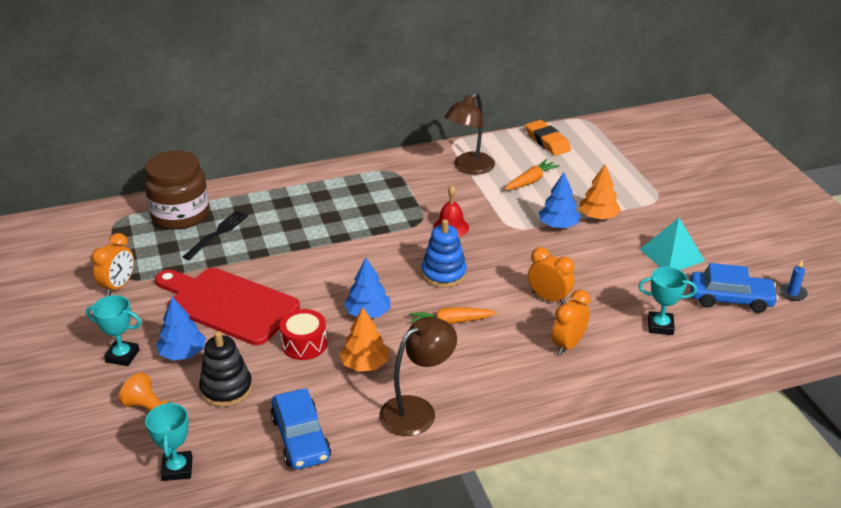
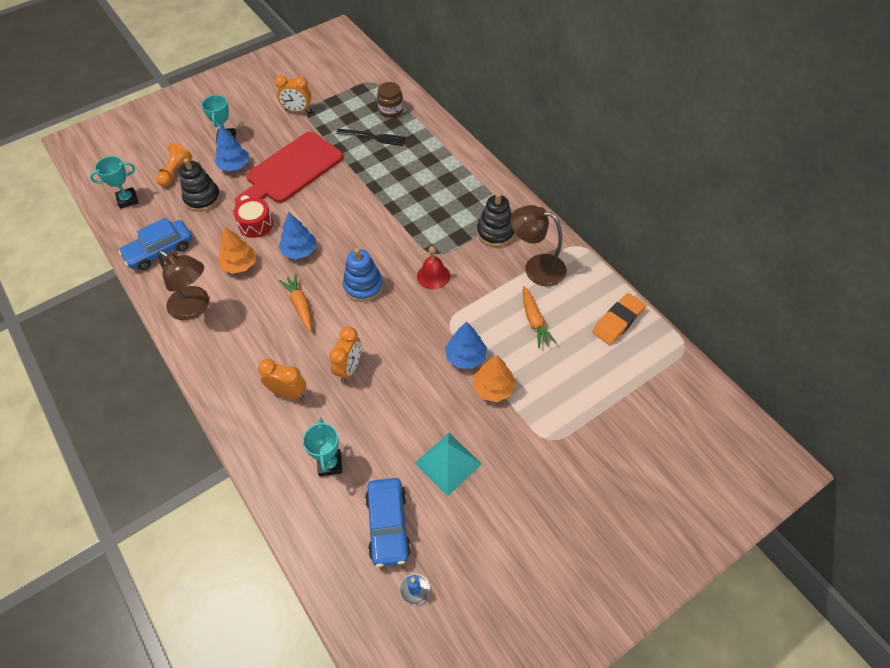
camera: 75 degrees right, 20 degrees up
brown jar [144,150,209,230] -> brown jar [377,82,403,118], size x0.54
red cutting board [155,268,300,345] -> red cutting board turned 150 degrees counterclockwise [235,132,343,205]
orange carrot [505,159,560,190] -> orange carrot turned 45 degrees clockwise [523,286,557,348]
none -> black stacking toy [477,193,515,247]

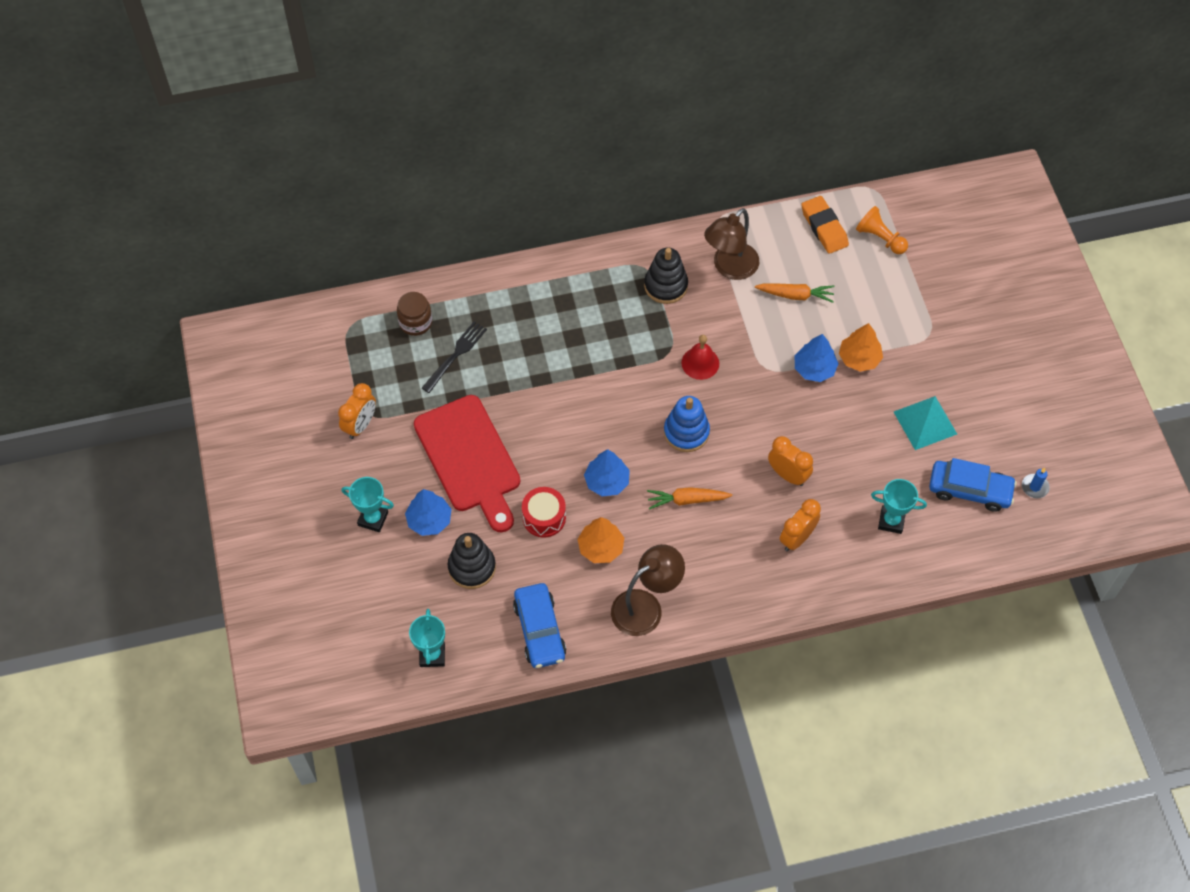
camera: 70 degrees left, 5 degrees up
orange pawn [156,143,193,186] -> orange pawn moved to [856,206,908,254]

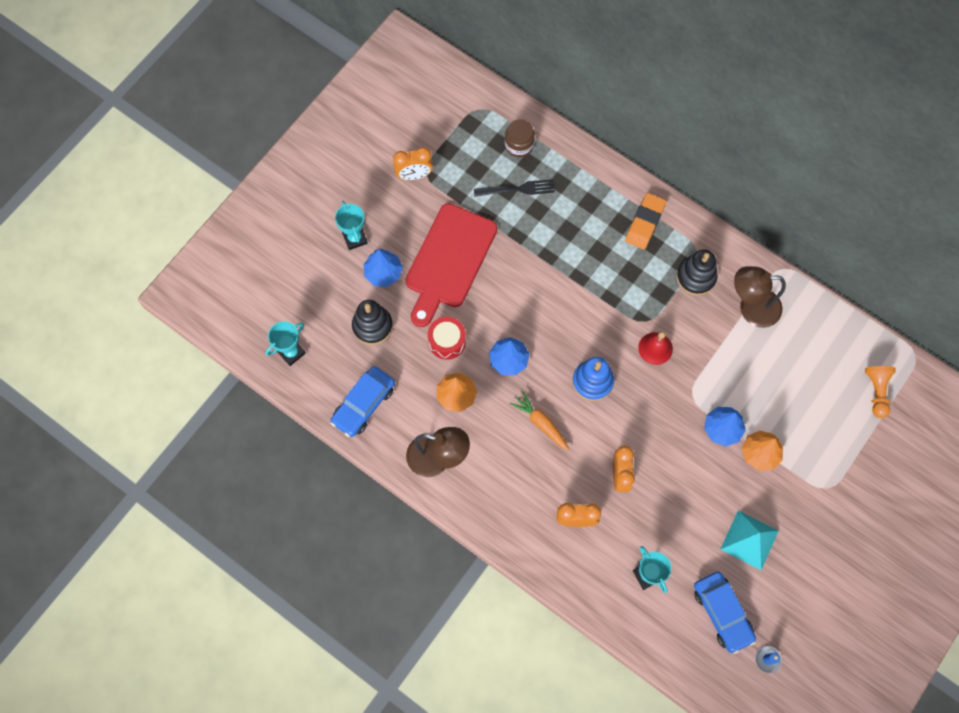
camera: 50 degrees right, 10 degrees up
orange carrot [755,283,834,303] -> none
orange eraser [801,196,849,254] -> orange eraser moved to [625,193,666,250]

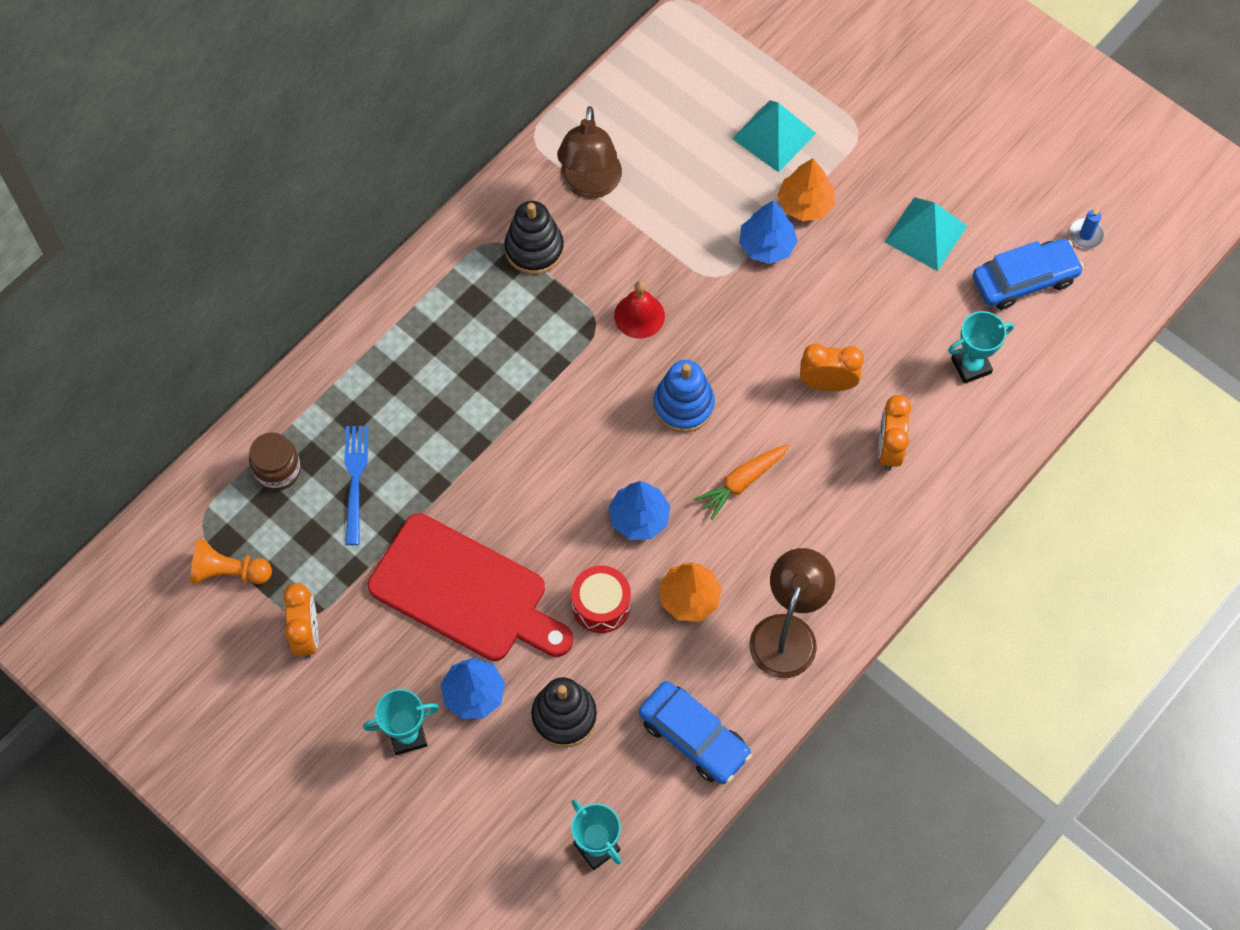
camera: 85 degrees left, 5 degrees down
black fork [474,179,555,197] -> blue fork [344,426,369,545]
orange eraser [625,193,666,250] -> none
orange pawn [865,366,896,418] -> orange pawn moved to [190,539,272,584]
none -> turquoise pyramid [732,100,816,172]

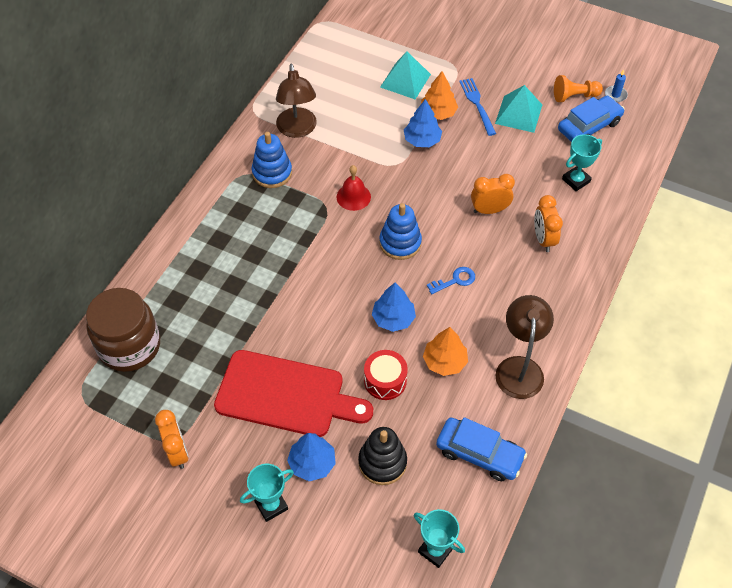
camera: 15 degrees left, 10 degrees down
orange pawn [190,539,272,584] -> orange pawn moved to [554,75,603,102]
brown jar [249,432,301,491] -> brown jar [86,288,160,372], size x1.85
blue fork [344,426,369,545] -> blue fork moved to [459,78,496,136]
black stacking toy [504,201,564,274] -> blue stacking toy [251,132,292,188]
orange carrot [694,444,789,520] -> blue key [427,267,475,294]

